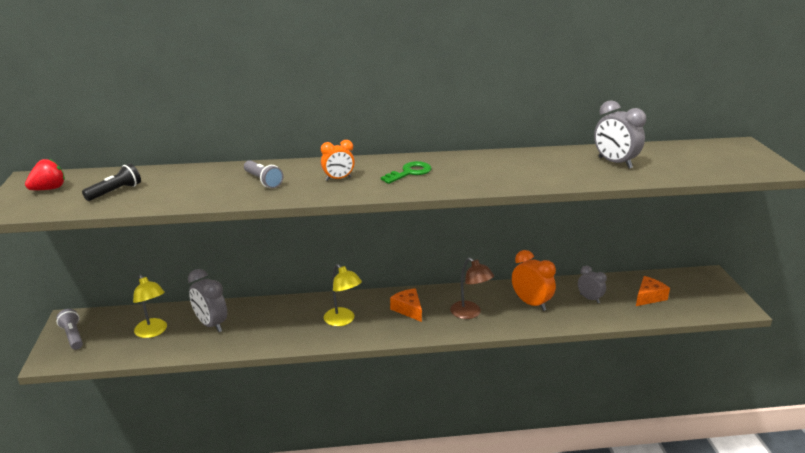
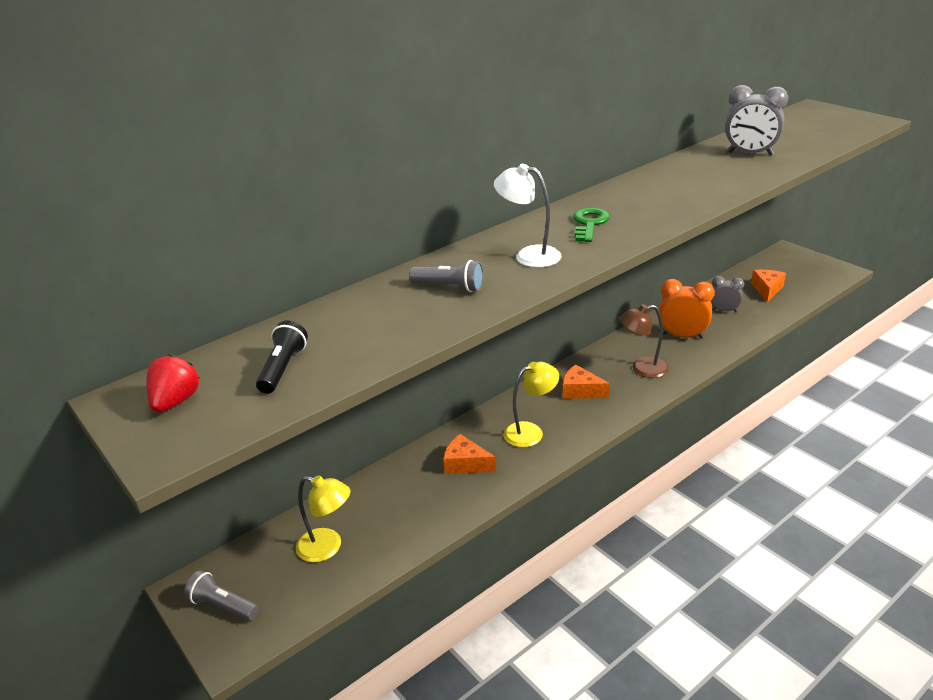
camera: 30 degrees left, 5 degrees up
grey clock [188,269,227,332] -> none
orange clock [321,140,355,181] -> white lamp [494,164,561,268]
yellow lamp [324,264,362,326] -> yellow lamp turned 45 degrees counterclockwise [503,362,559,447]
brown lamp [450,257,494,319] -> brown lamp turned 150 degrees clockwise [619,304,669,378]
none -> orange cheese [443,434,496,474]

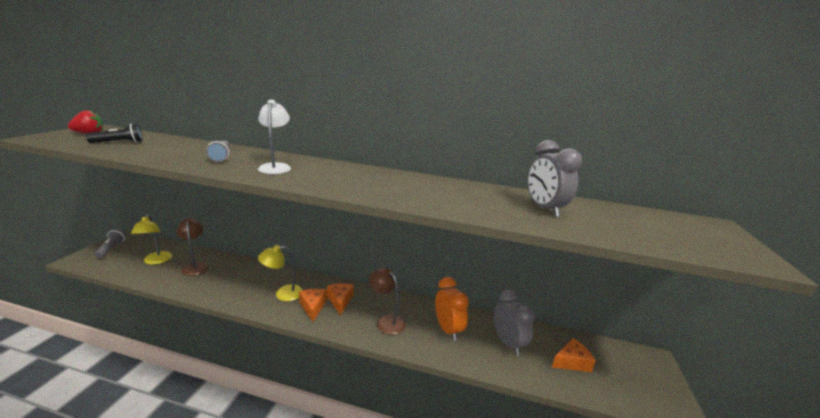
camera: 50 degrees right, 10 degrees down
orange cheese [443,434,496,474] -> orange cheese moved to [299,289,327,322]
yellow lamp [503,362,559,447] -> yellow lamp turned 135 degrees clockwise [258,245,303,301]
green key [573,208,609,242] -> none
grey clock [711,276,745,312] -> grey clock [494,289,535,356], size x1.58
none -> brown lamp [176,218,209,276]

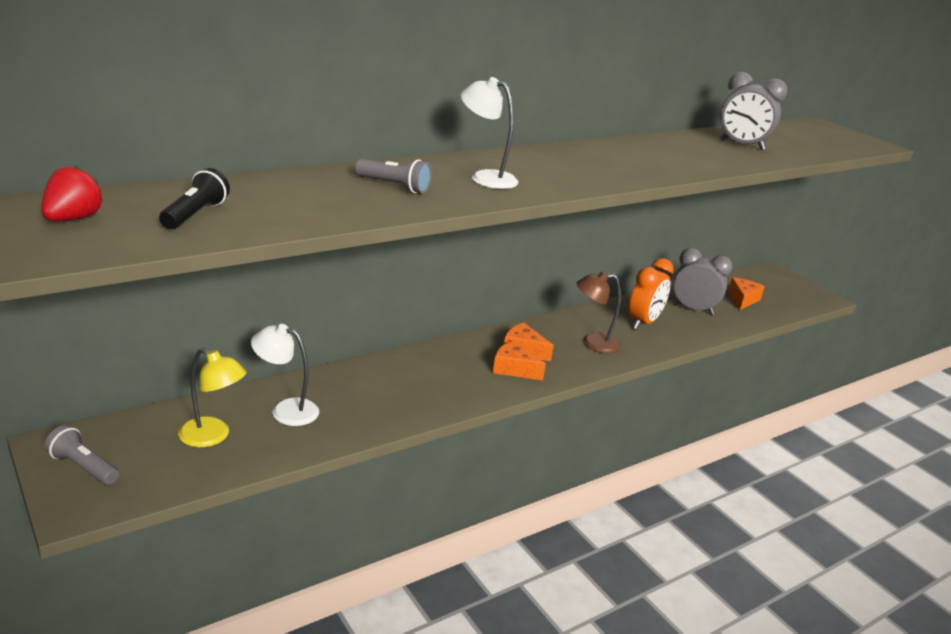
camera: 50 degrees left, 5 degrees up
brown lamp [176,218,209,276] -> white lamp [251,324,319,426]
yellow lamp [258,245,303,301] -> none
orange clock [435,277,469,341] -> orange clock turned 105 degrees clockwise [629,258,674,330]

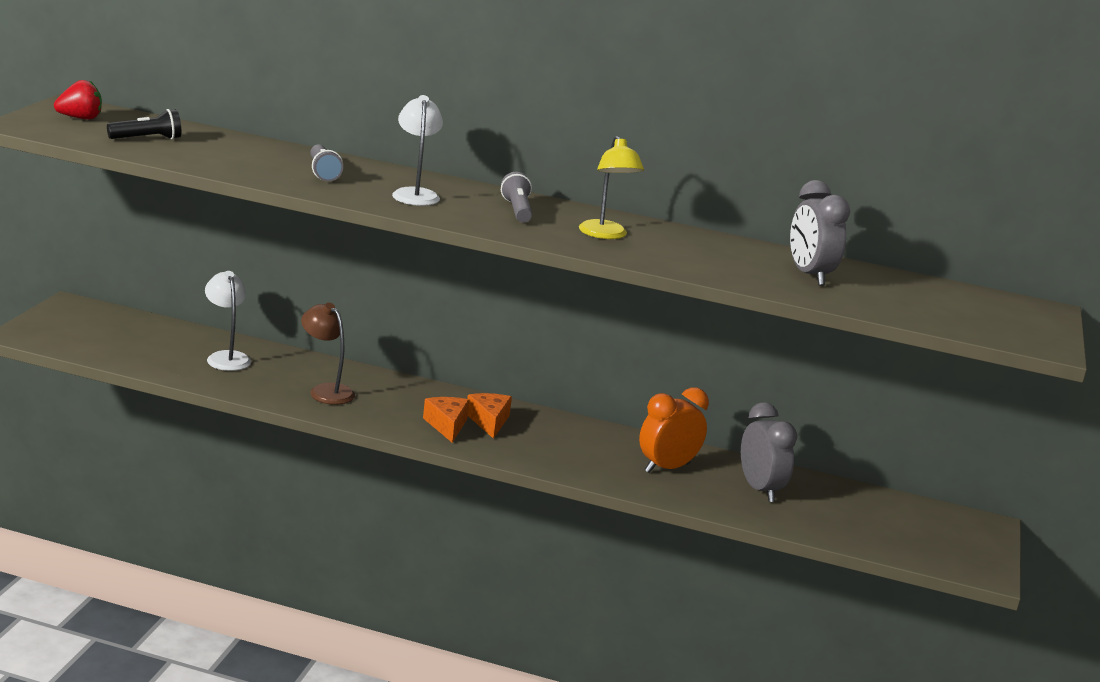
camera: 50 degrees right, 5 degrees down
grey flashlight [45,425,119,485] -> grey flashlight moved to [501,172,532,223]
yellow lamp [178,348,246,447] -> yellow lamp moved to [579,136,644,239]
brown lamp [576,271,621,353] -> brown lamp moved to [301,303,355,405]
orange clock [629,258,674,330] -> orange clock turned 150 degrees clockwise [639,387,709,473]
orange cheese [728,277,765,310] -> none

